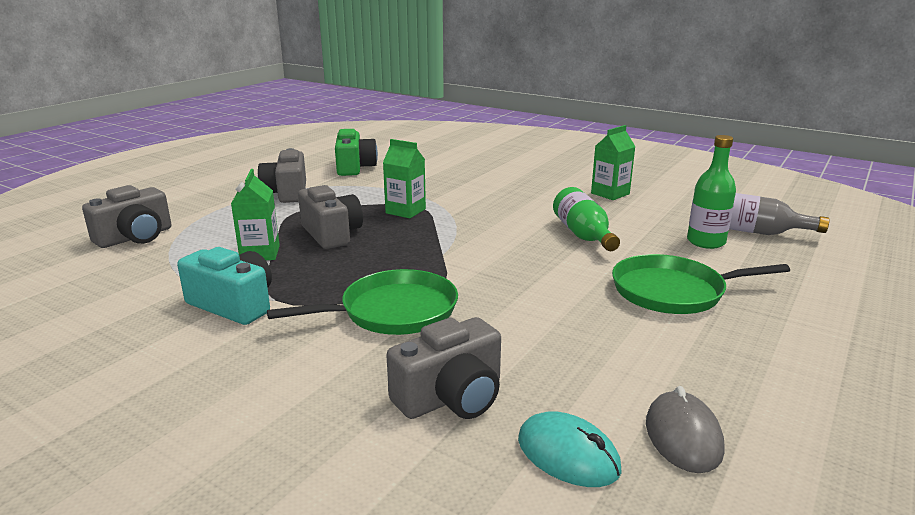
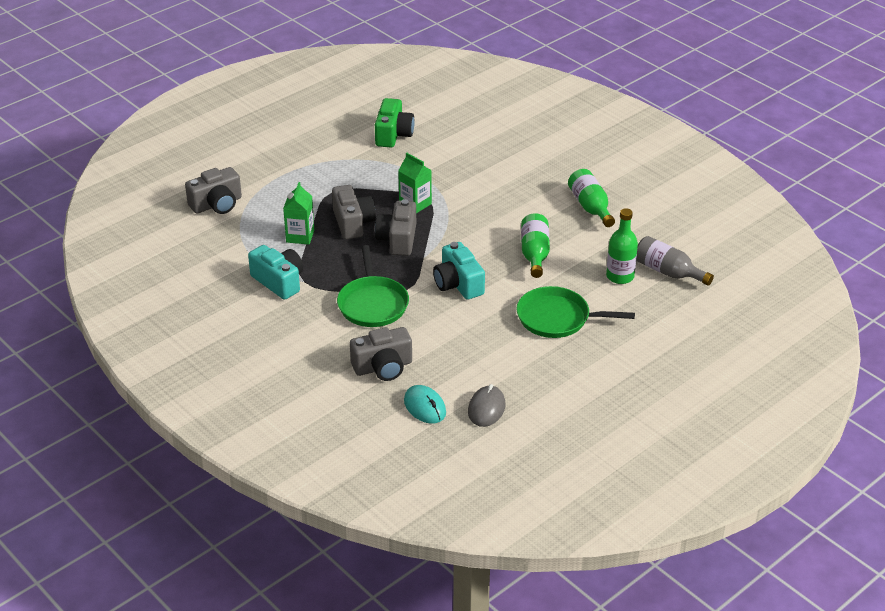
camera: 15 degrees right, 15 degrees up
grey camera [258,148,306,203] -> grey camera moved to [375,199,416,256]
green pan [267,269,458,335] -> green pan turned 90 degrees clockwise [337,245,409,327]
green carton [591,125,636,200] -> green bottle [568,169,615,227]
none -> turquoise camera [433,242,485,299]

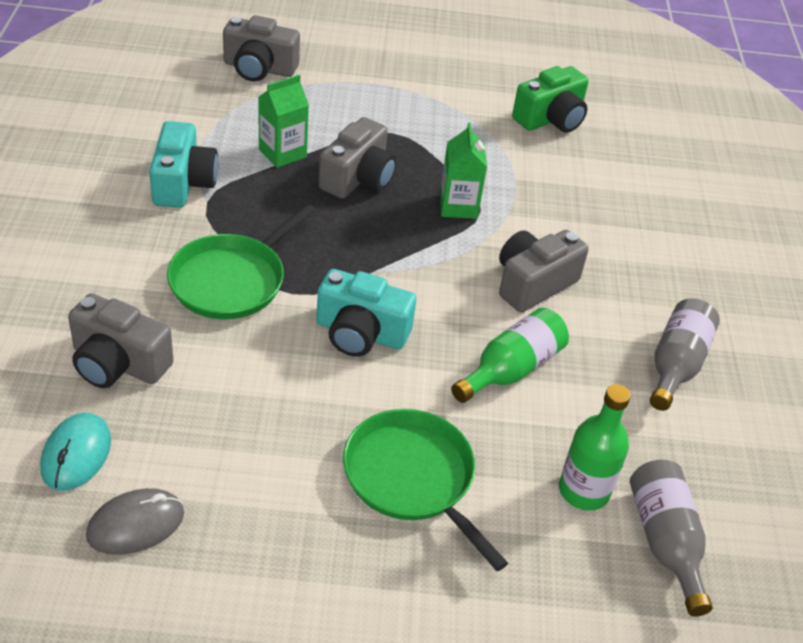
camera: 40 degrees right, 5 degrees up
grey camera [375,199,416,256] -> grey camera moved to [499,230,589,312]
turquoise camera [433,242,485,299] -> turquoise camera turned 90 degrees counterclockwise [316,269,416,357]
green bottle [568,169,615,227] -> grey bottle [650,298,720,411]

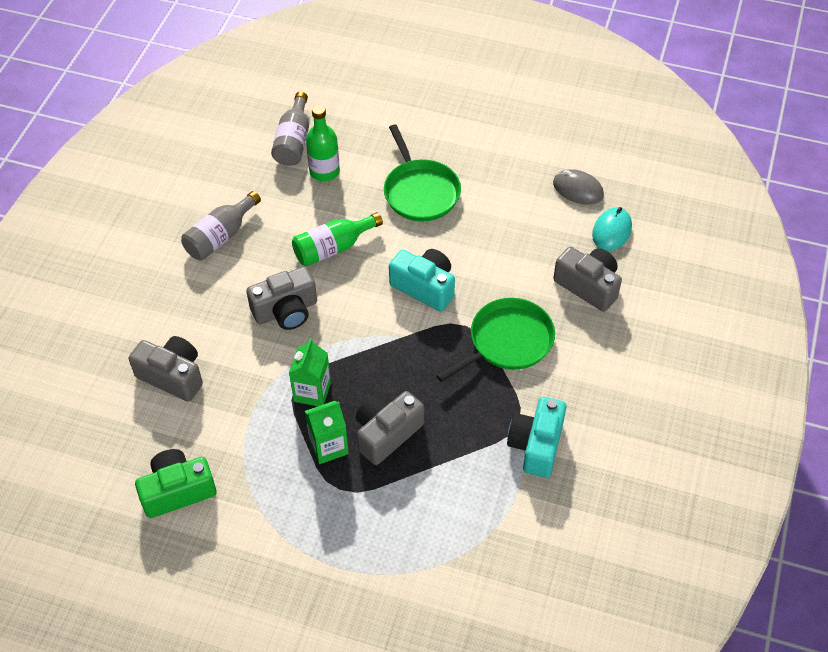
camera: 160 degrees left, 10 degrees up
grey mouse [86,488,184,555] -> grey mouse turned 45 degrees clockwise [553,169,604,205]
grey camera [223,15,300,82] -> grey camera moved to [129,336,203,402]
green carton [259,75,309,168] -> green carton moved to [305,401,349,464]

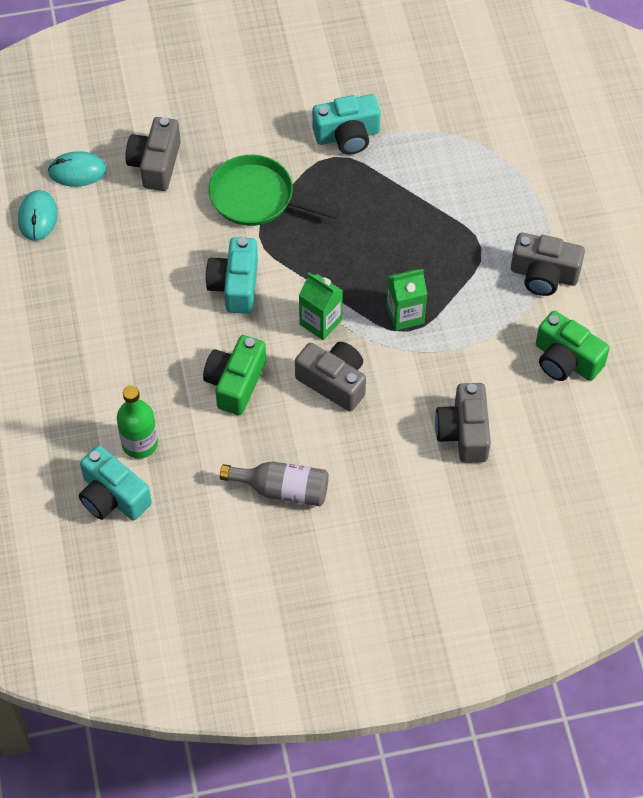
camera: 120 degrees left, 5 degrees up
grey bottle [271,92,309,166] -> turquoise camera [79,445,152,520]
green bottle [292,212,383,267] -> green camera [203,335,266,415]
green carton [305,401,349,464] -> green carton moved to [299,273,343,340]
grey camera [356,391,424,465] -> grey camera moved to [511,233,585,296]
green pan [384,125,461,221] -> none
grey mouse [553,169,604,205] -> turquoise mouse [18,190,58,241]

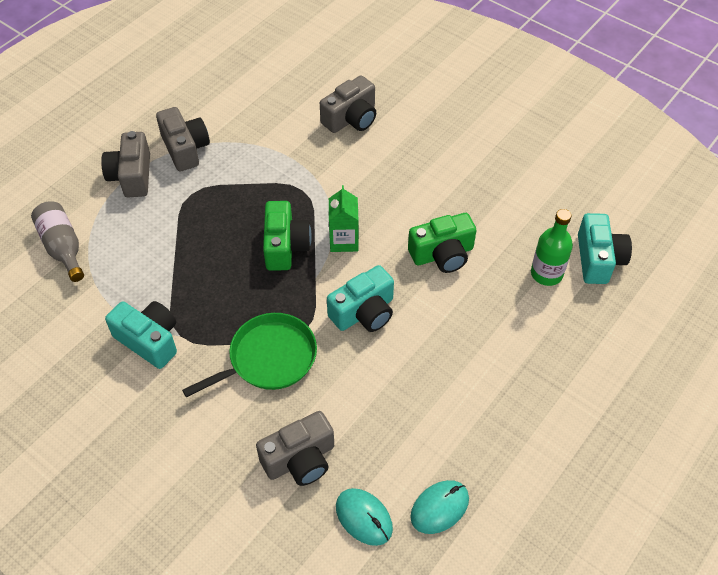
camera: 130 degrees left, 5 degrees down
green pan [209,155,340,226] -> green pan turned 105 degrees counterclockwise [182,313,317,398]
grey bottle [220,461,329,506] -> grey bottle moved to [31,201,84,282]
grey camera [295,342,366,411] -> grey camera moved to [101,131,150,197]
green carton [386,269,427,331] -> none
green camera [536,311,610,381] -> green camera moved to [263,201,312,271]

